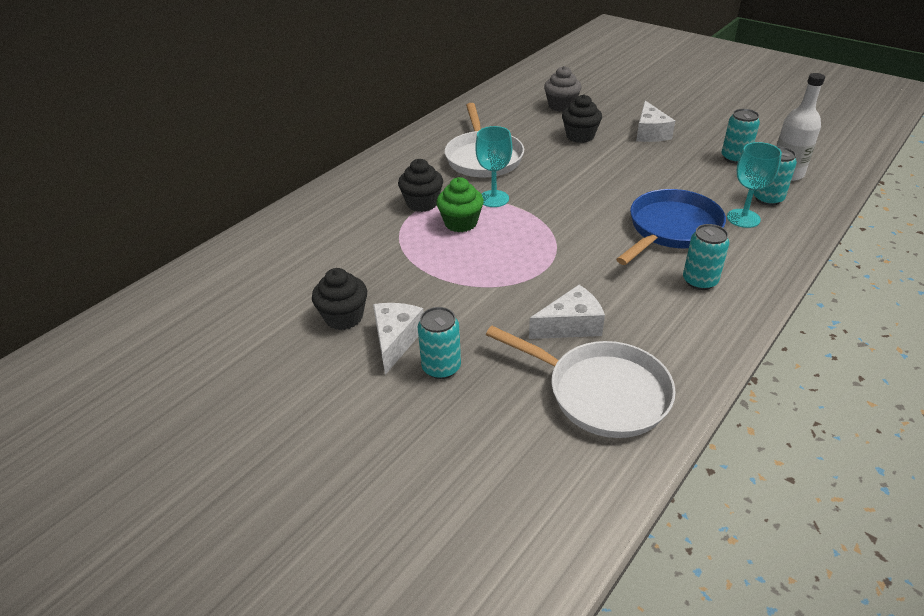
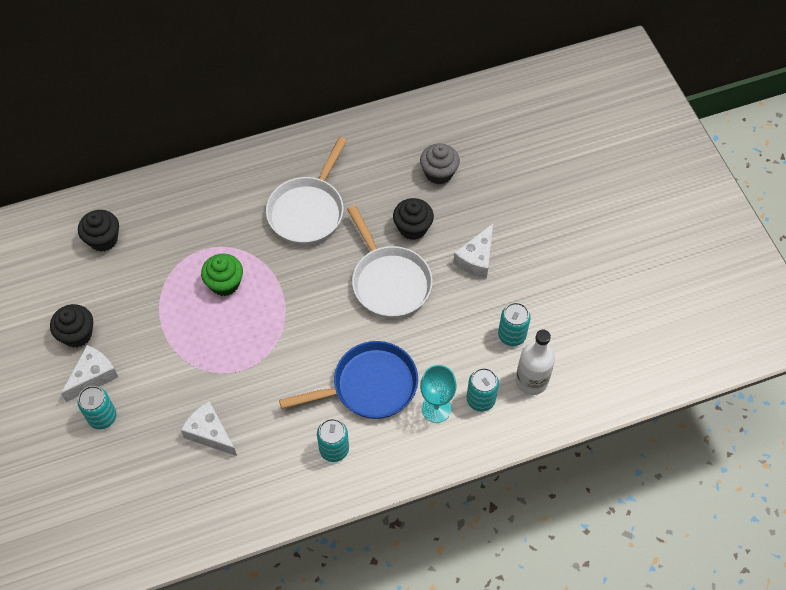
camera: 30 degrees right, 20 degrees up
black cupcake [398,159,443,212] -> black cupcake moved to [78,210,119,252]
turquoise goblet [475,126,512,207] -> none
white pan [486,326,676,438] -> white pan moved to [347,205,433,318]
white cheese [529,285,605,339] -> white cheese turned 150 degrees counterclockwise [181,401,237,456]

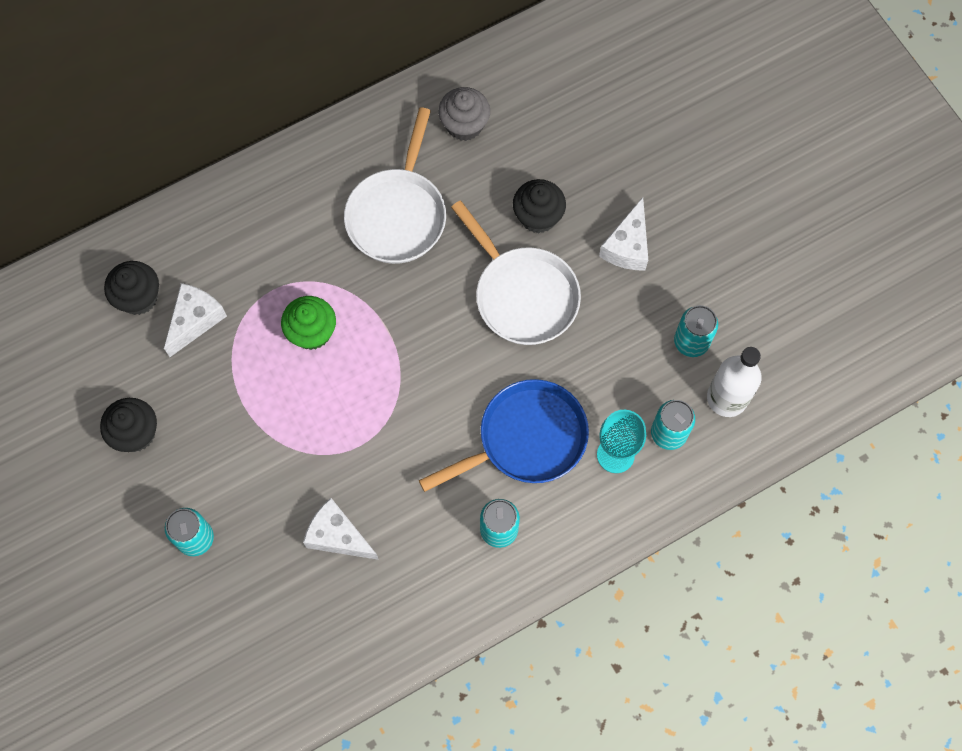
camera: 10 degrees left, 10 degrees up
white cheese [61,345,118,402] -> white cheese moved to [164,283,227,357]
grey cupcake [420,144,460,184] -> grey cupcake moved to [438,87,490,141]

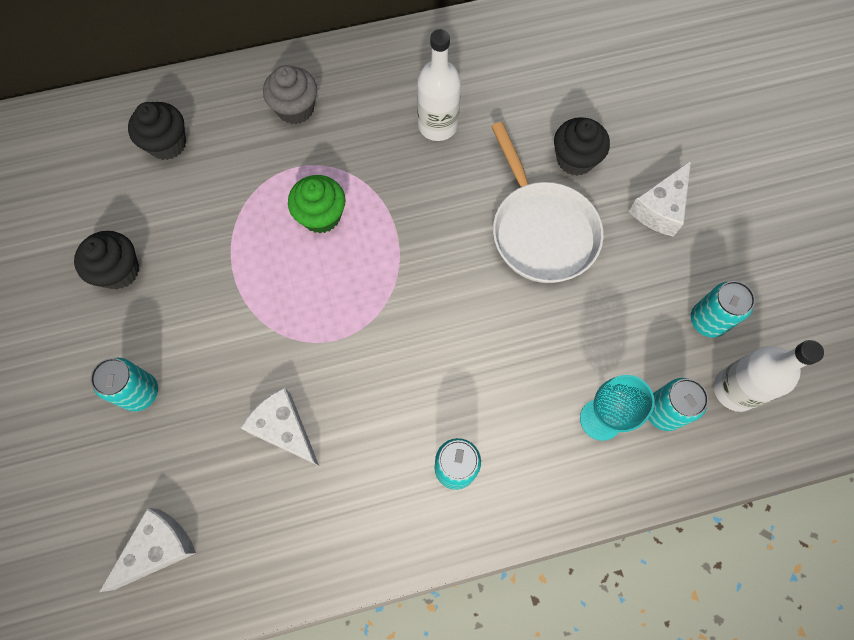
camera: 15 degrees right, 0 degrees up
white cheese [164,283,227,357] -> white cheese moved to [99,508,196,592]
white pan [344,107,446,264] -> white bottle [417,29,461,141]
blue pan [419,379,589,492] -> none
grey cupcake [438,87,490,141] -> grey cupcake moved to [263,65,317,124]

